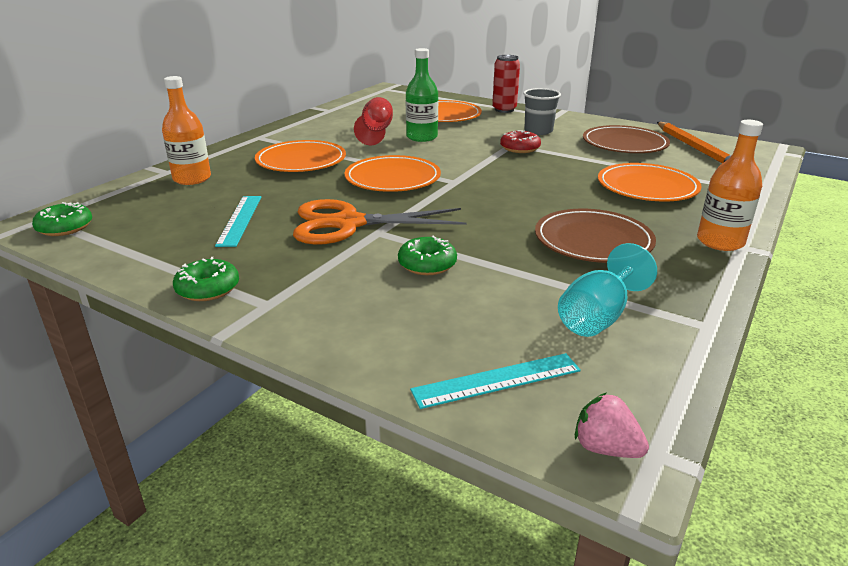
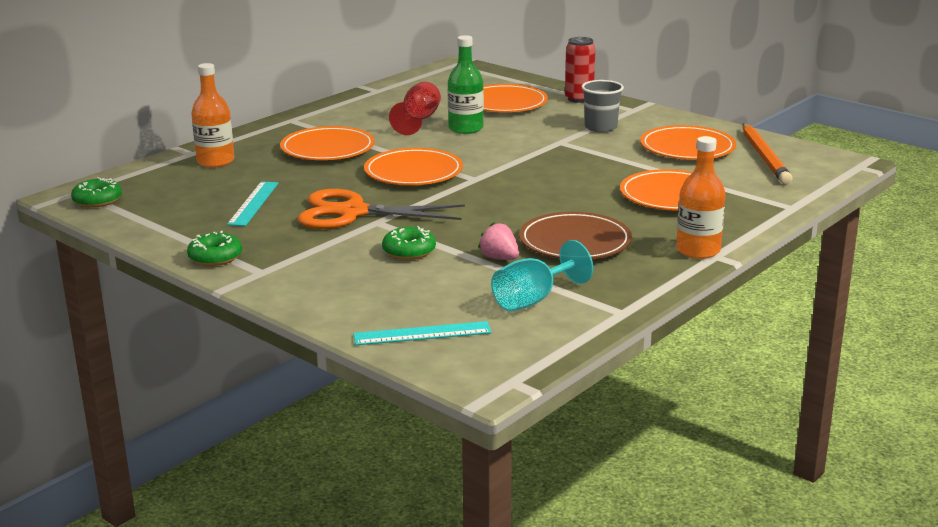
camera: 10 degrees right, 5 degrees down
red donut [500,130,541,153] -> none
pink strawberry [575,392,649,458] -> pink strawberry moved to [478,223,519,260]
brown plate [583,125,670,153] -> orange plate [640,125,736,160]

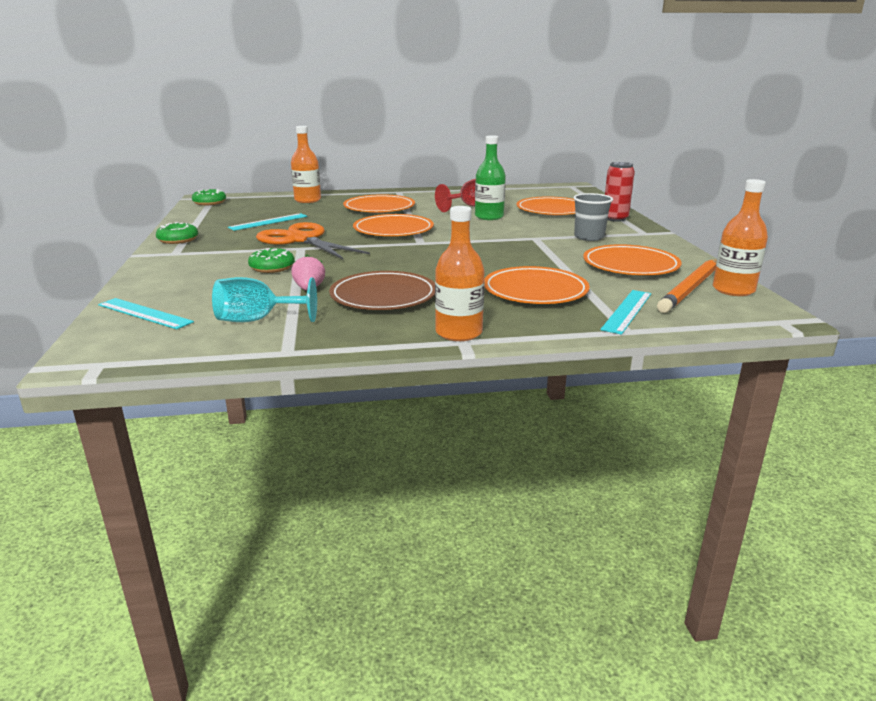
camera: 40 degrees right, 0 degrees up
none -> turquoise ruler [600,290,651,335]
none -> orange bottle [713,179,768,296]

